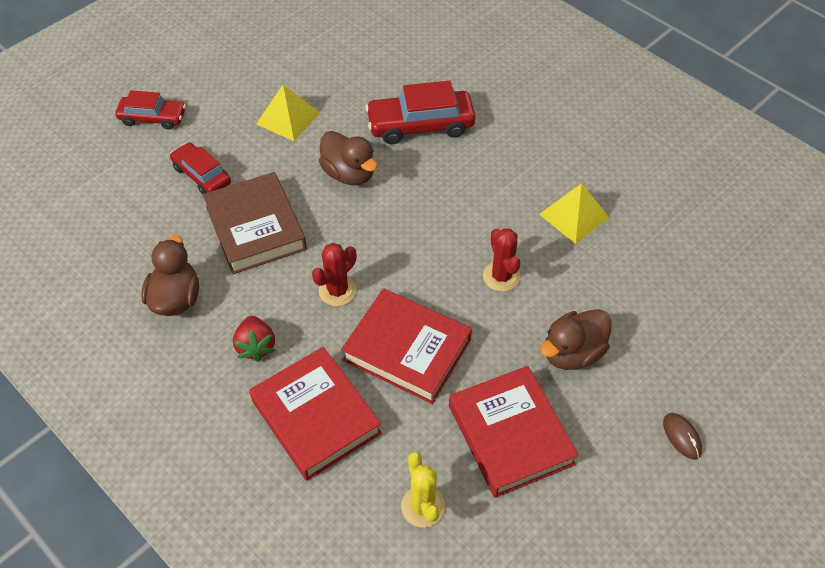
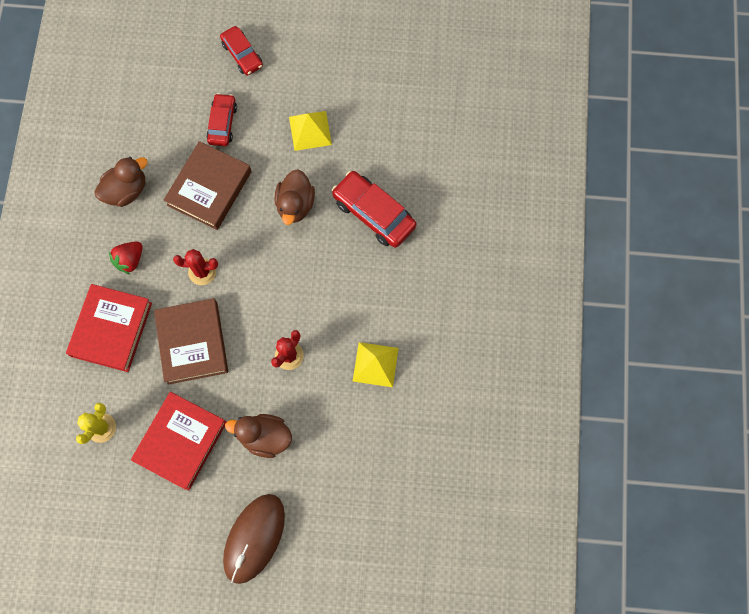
camera: 50 degrees right, 20 degrees up
red book [341,288,472,404] -> brown book [154,298,228,385]
brown mouse [663,413,702,459] -> brown mouse [223,494,285,584], size x2.40

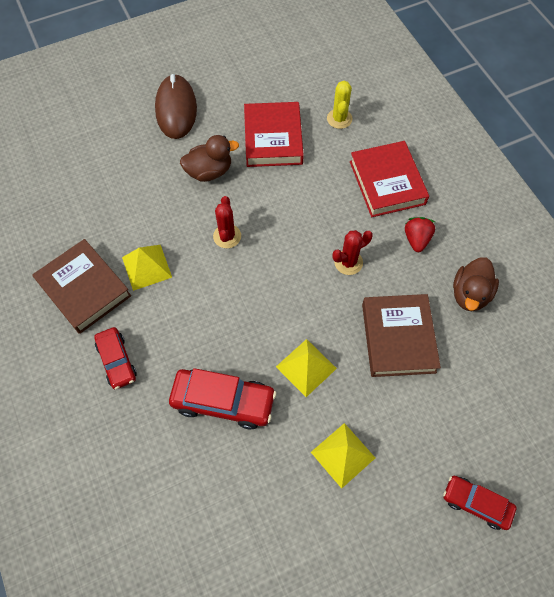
camera: 150 degrees right, 10 degrees down
brown book [154,298,228,385] -> brown book moved to [32,239,131,334]
red car [206,93,237,146] -> red car moved to [94,327,137,389]
brown duck [274,169,315,225] -> yellow pyramid [276,339,337,397]

